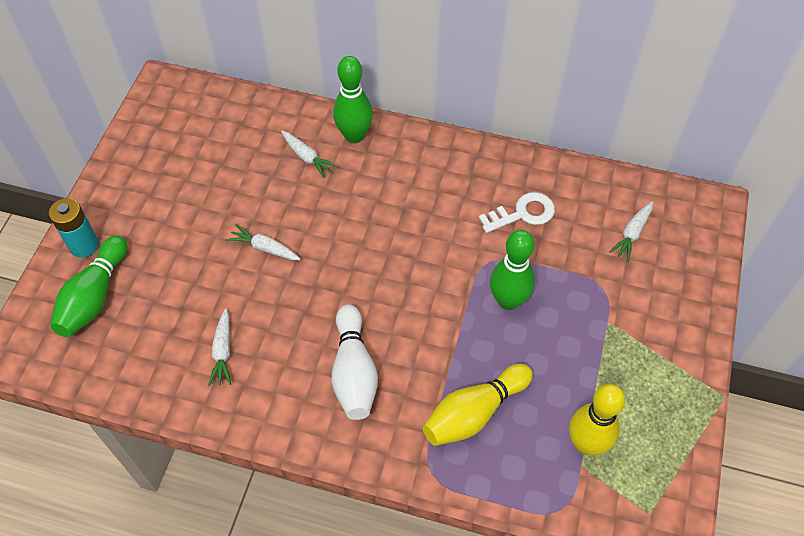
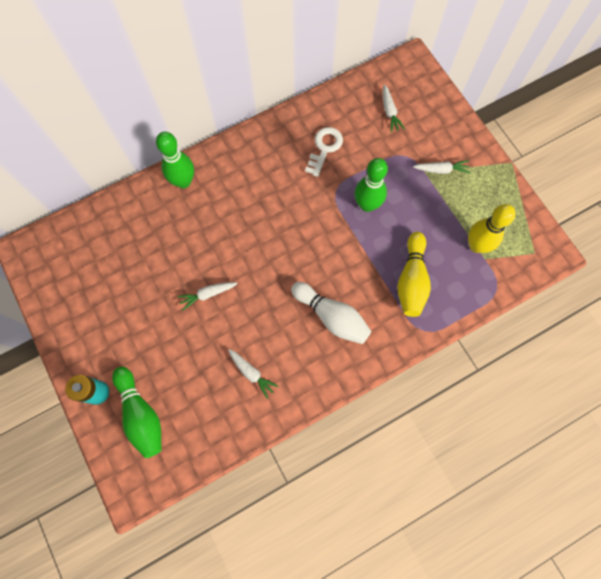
camera: 45 degrees left, 15 degrees up
white carrot [281,131,338,178] -> white carrot moved to [413,160,470,174]

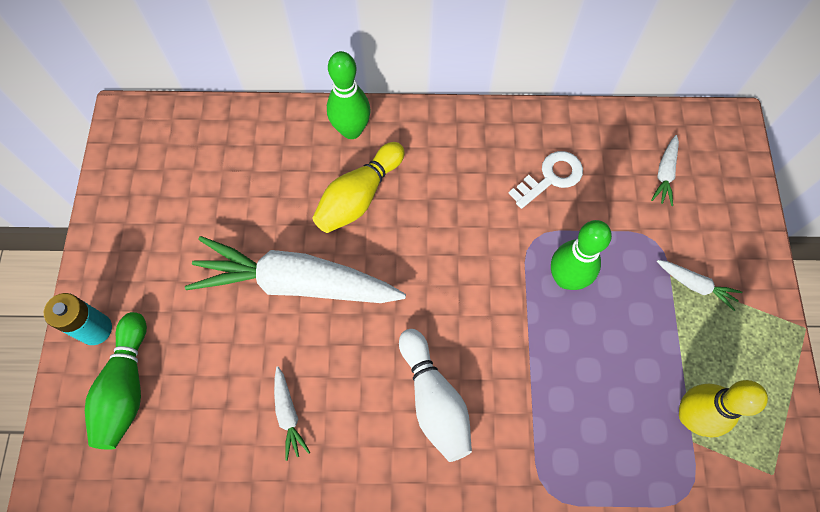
camera: 30 degrees right, 5 degrees down
white carrot [177,282,238,311] -> white carrot [185,236,406,303], size x2.48
yellow bowling pin [397,232,431,317] -> yellow bowling pin moved to [312,142,405,233]

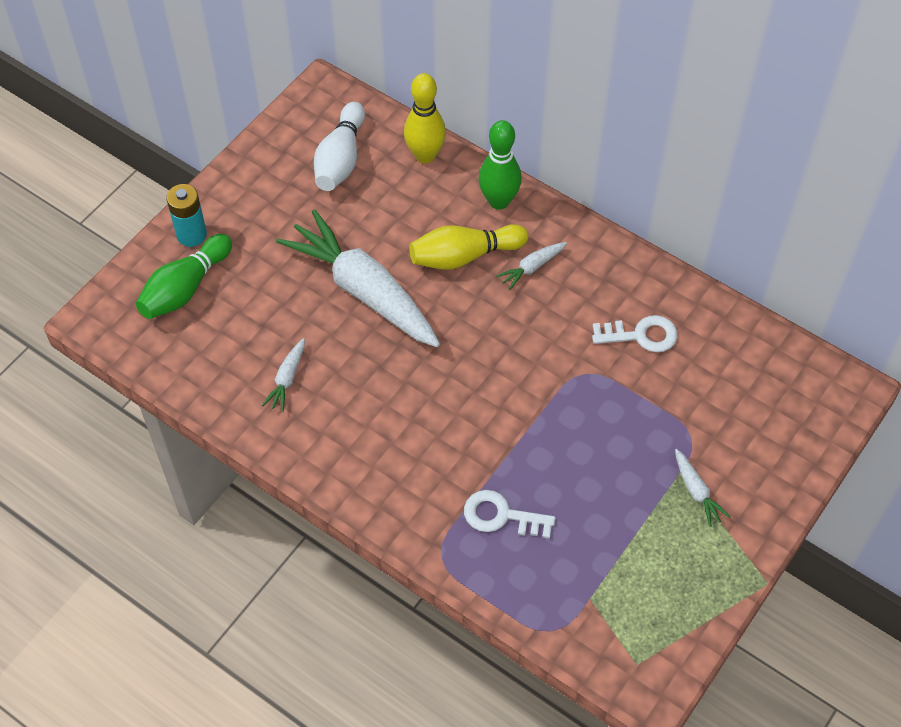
camera: 35 degrees right, 10 degrees down
white bowling pin [399,329,472,462] -> white bowling pin moved to [314,102,365,191]
green bowling pin [551,220,612,290] -> none
white carrot [651,135,679,206] -> white carrot moved to [496,242,567,290]
yellow bowling pin [679,380,768,438] -> yellow bowling pin moved to [404,73,446,163]
none -> white key [464,490,556,539]

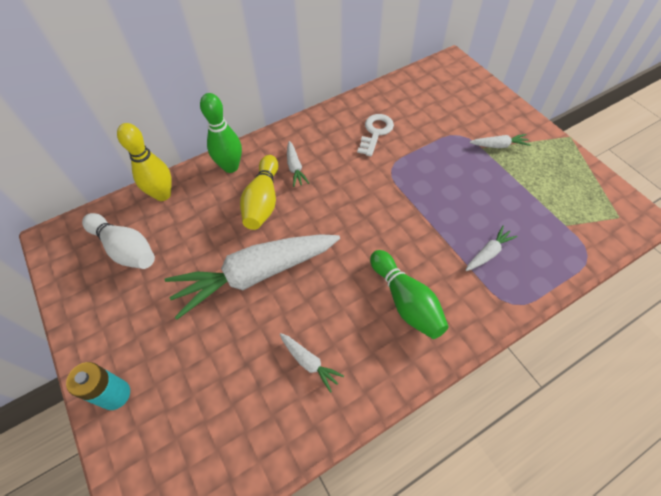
camera: 65 degrees left, 0 degrees up
green bowling pin [136,234,232,319] -> green bowling pin moved to [370,250,449,339]
white key [464,490,556,539] -> white carrot [466,226,518,271]

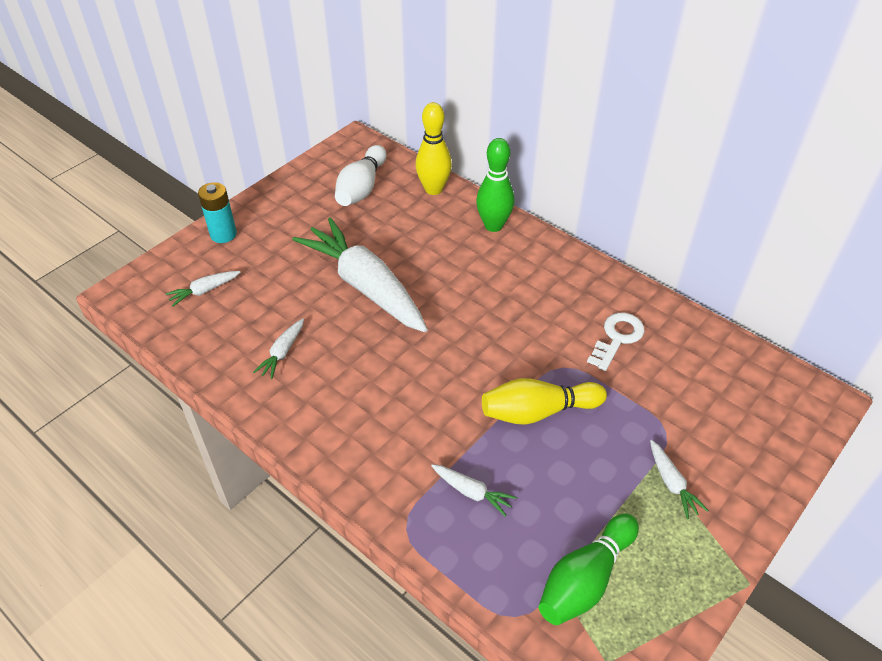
camera: 70 degrees right, 10 degrees down
yellow bowling pin [240,155,279,230] -> yellow bowling pin moved to [482,378,607,425]
white carrot [287,141,309,187] -> white carrot moved to [166,271,241,306]
white key [357,114,394,156] -> white key turned 60 degrees counterclockwise [587,313,644,371]
green bowling pin [370,250,449,339] -> green bowling pin moved to [539,514,639,625]

